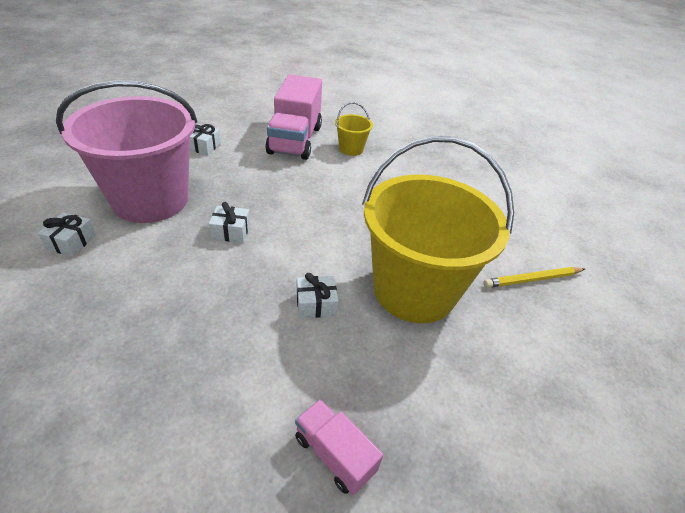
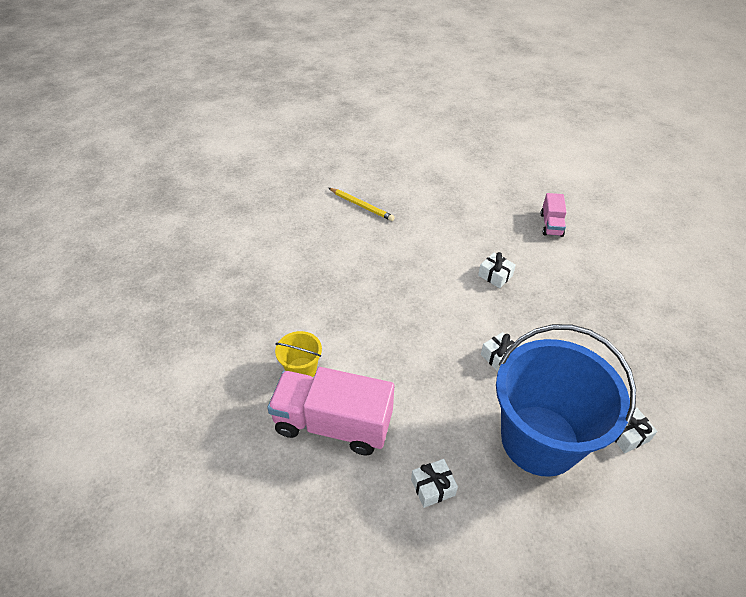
camera: 125 degrees left, 5 degrees up
pink bucket [56,80,197,223] -> blue bucket [496,324,636,477]
pink truck [265,74,322,160] -> pink truck turned 135 degrees counterclockwise [267,367,394,455]
yellow bucket [362,136,514,323] -> none

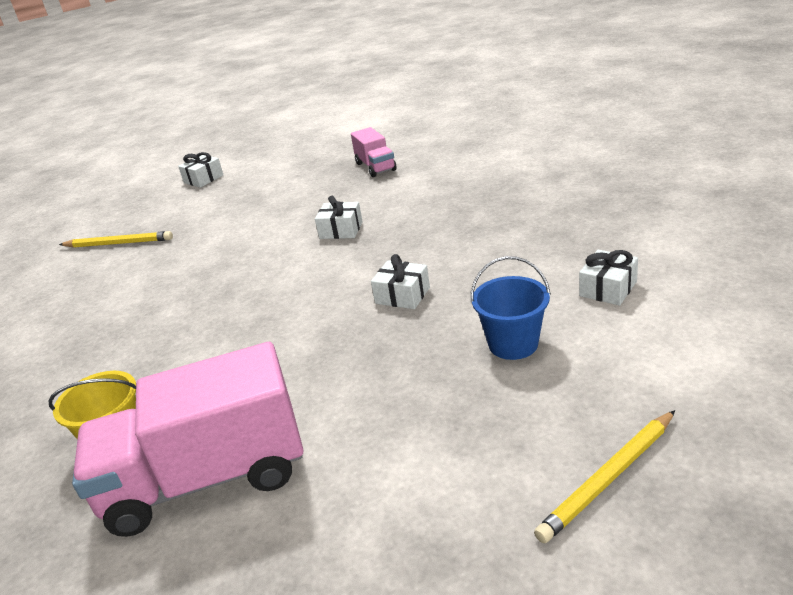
camera: 25 degrees left, 15 degrees down
white gift [411,459,458,508] -> white gift moved to [178,152,223,188]
blue bucket [496,324,636,477] -> blue bucket [470,256,551,360], size x0.42
none -> yellow pencil [534,410,675,543]

